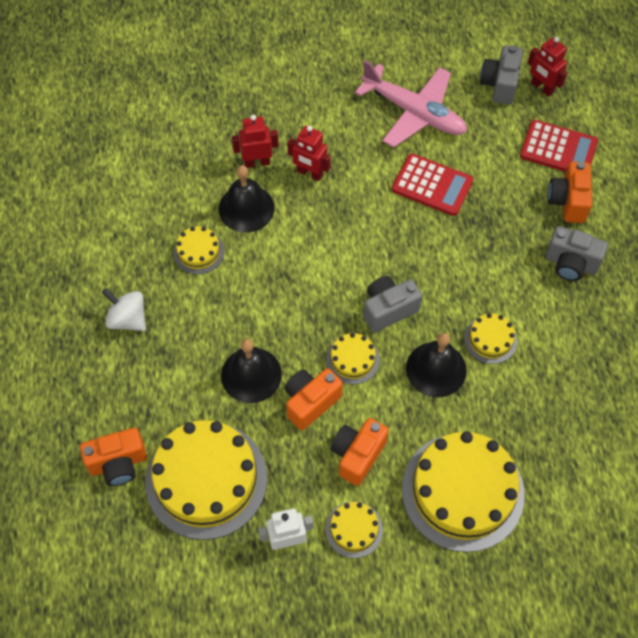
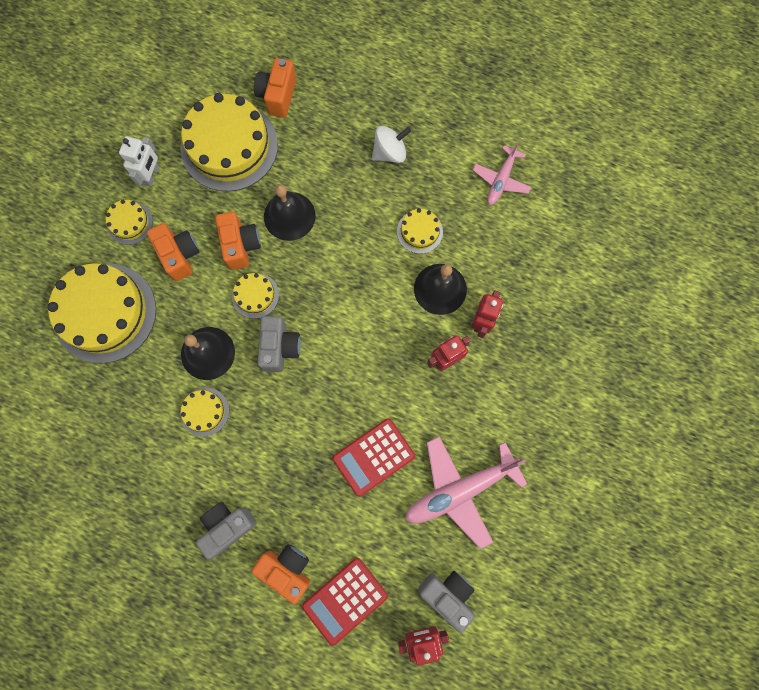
camera: 120 degrees right, 15 degrees up
none -> pink plane [473,141,531,205]

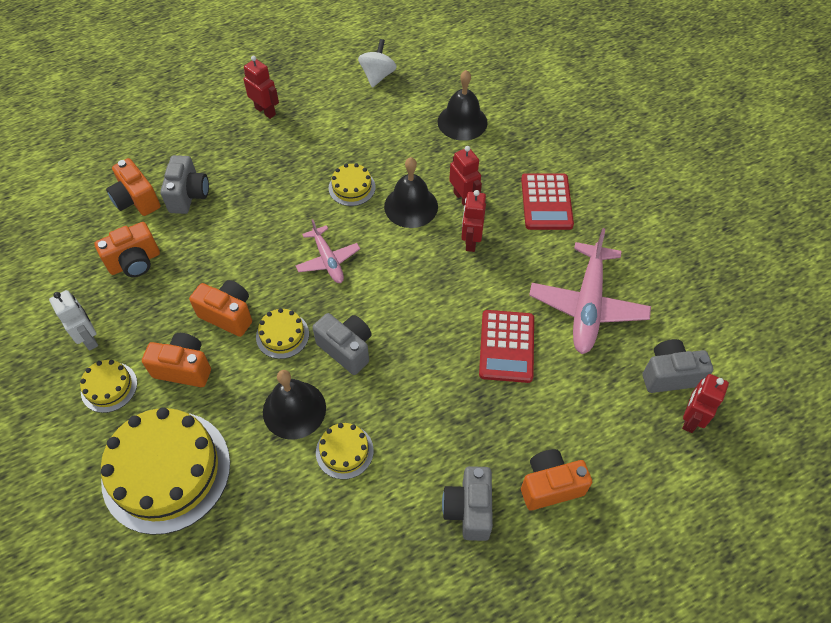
camera: 50 degrees left, 20 degrees down
yellow cake [180,93,278,191] -> orange camera [94,222,160,277]
black bell [264,185,316,241] -> black bell moved to [438,70,488,141]
red calculator [302,558,388,646] -> red calculator moved to [521,173,574,230]
white spinning top [372,126,411,163] -> white spinning top moved to [358,39,397,88]
pink plane [473,141,531,205] -> pink plane moved to [296,219,360,283]
none -> grey camera [160,155,209,214]
none -> red robot [243,56,279,119]

